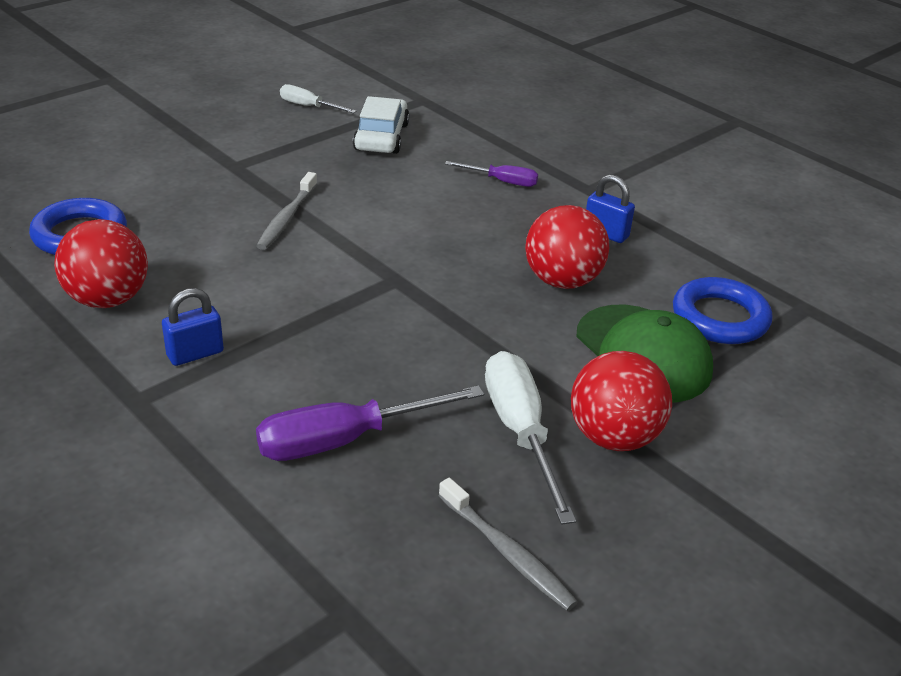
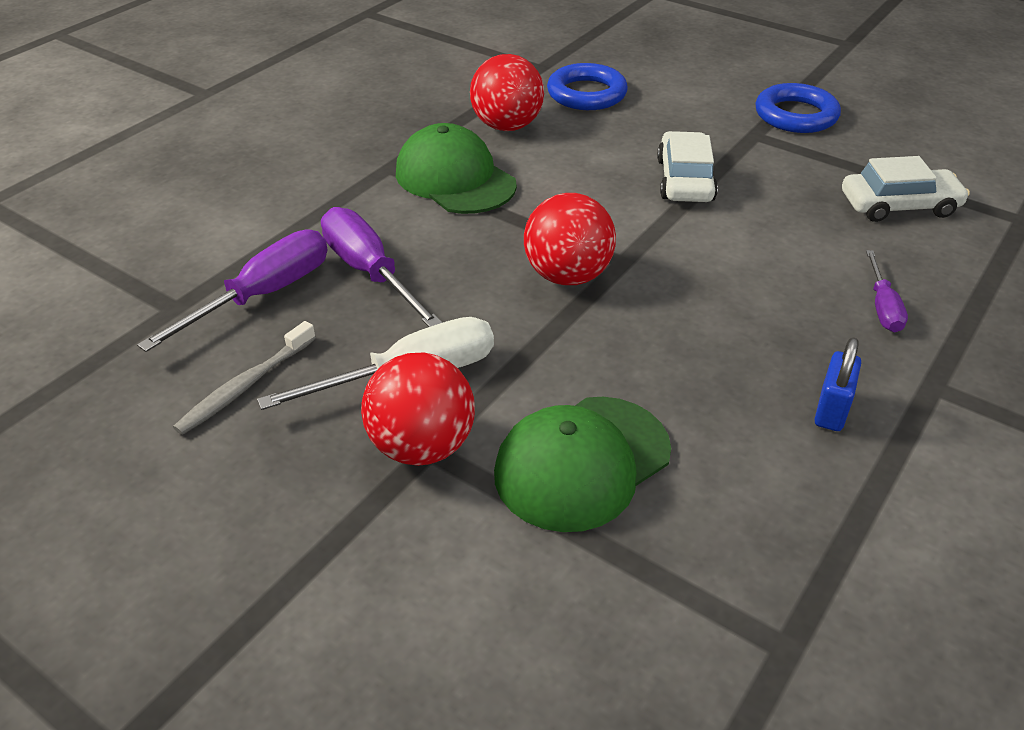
camera: 80 degrees right, 5 degrees up
blue padlock [162,288,224,366] -> green cap [396,123,517,214]
grey toothbrush [256,172,317,250] -> white car [657,131,718,202]
white screwdriver [280,84,357,113] -> none
red ball [525,205,609,289] -> red ball moved to [524,193,616,285]
blue ring [673,277,773,344] -> blue ring moved to [755,83,841,133]
none -> purple screwdriver [137,230,327,352]

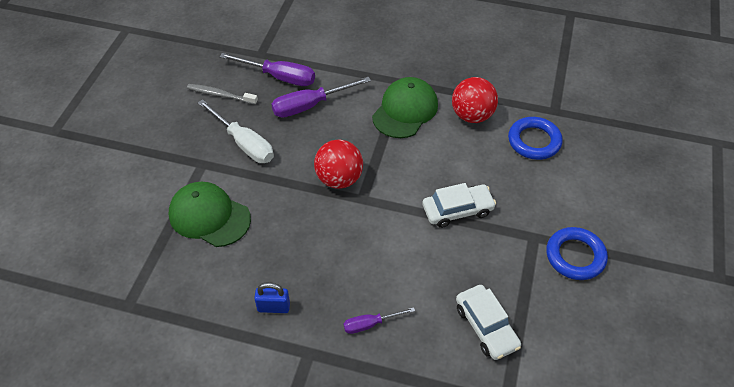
camera: 70 degrees right, 10 degrees up
purple screwdriver [321,207,443,327] -> purple screwdriver turned 150 degrees counterclockwise [271,77,371,118]
red ball [361,352,475,466] -> none

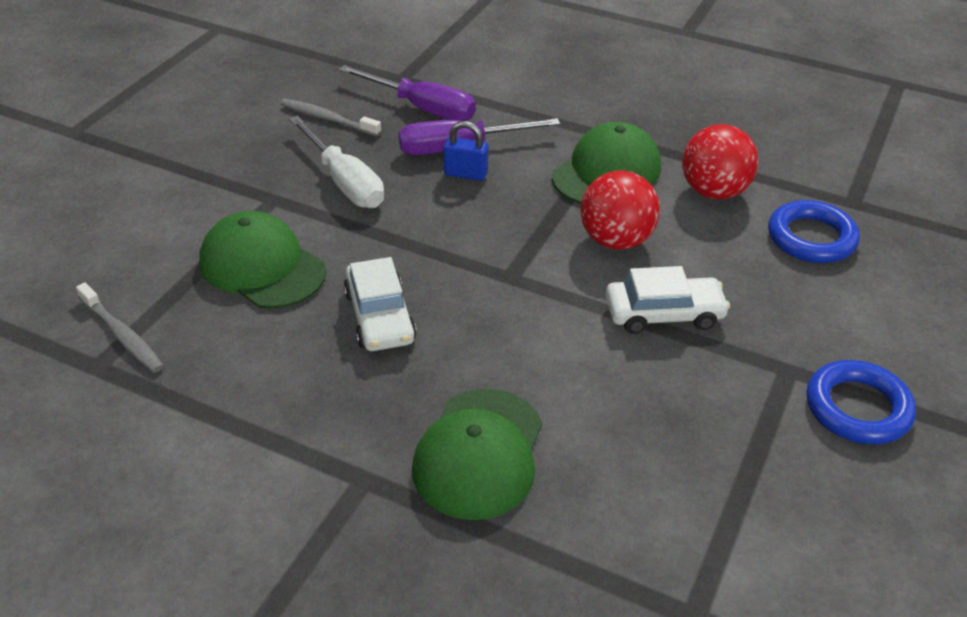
camera: 10 degrees right, 10 degrees down
blue padlock [254,282,290,313] -> blue padlock moved to [444,121,488,181]
red ball [314,139,363,189] -> red ball moved to [580,170,660,250]
purple screwdriver [343,307,415,334] -> green cap [412,388,542,520]
white car [456,285,521,360] -> white car moved to [344,257,417,351]
none -> grey toothbrush [76,282,164,373]

